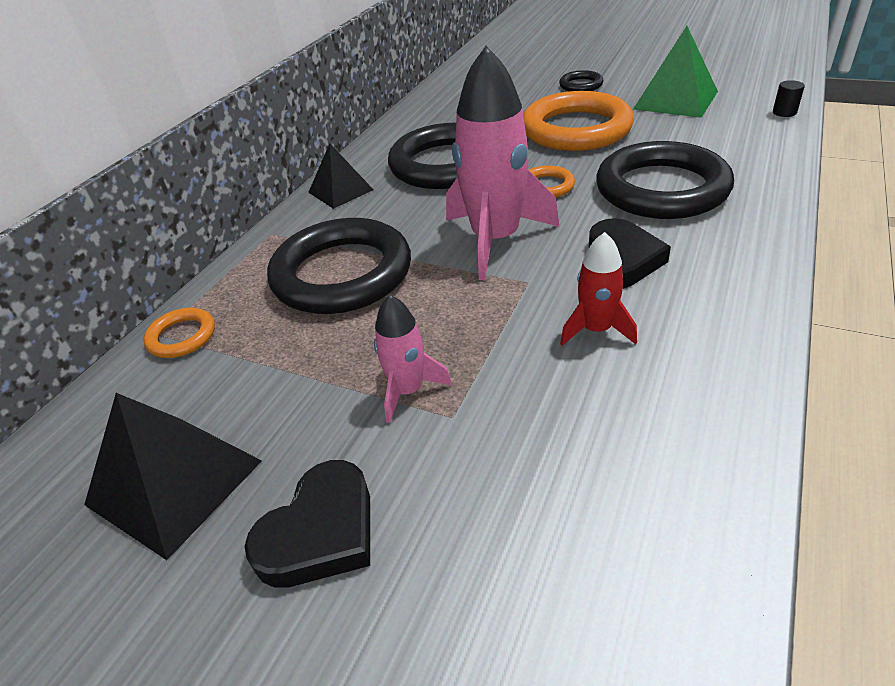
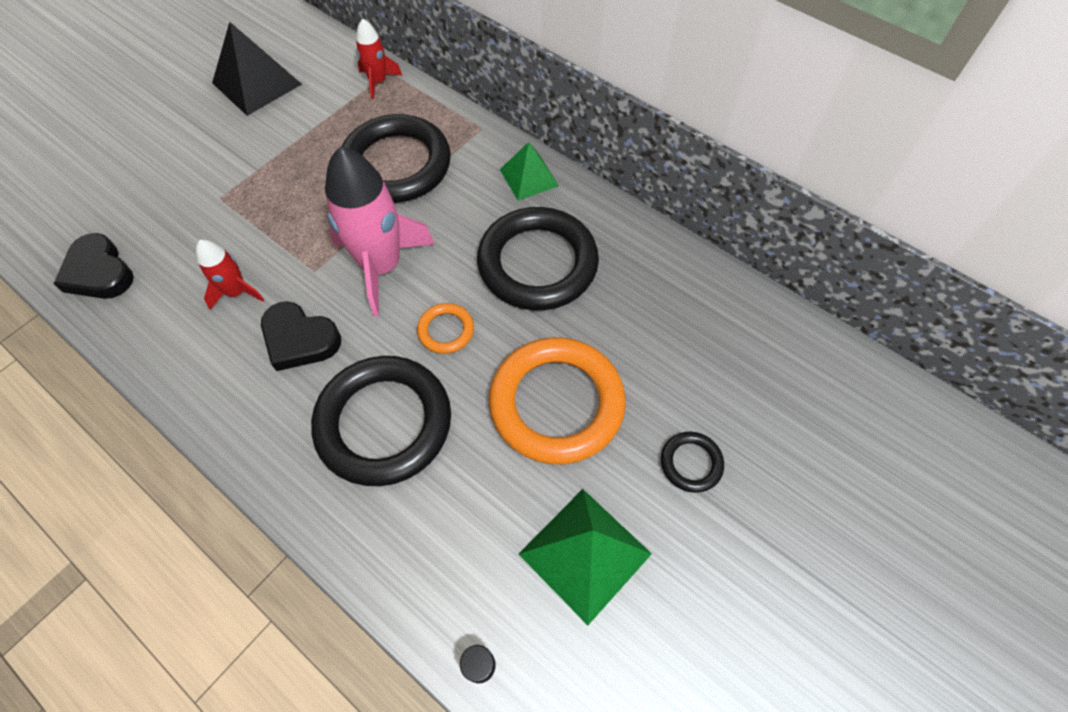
camera: 100 degrees right, 20 degrees up
orange ring [143,308,215,358] -> red rocket [356,18,402,100]
black heart [245,460,370,588] -> black heart moved to [54,233,134,299]
black pyramid [308,144,373,209] -> green pyramid [500,142,559,201]
pink rocket [374,295,452,423] -> none

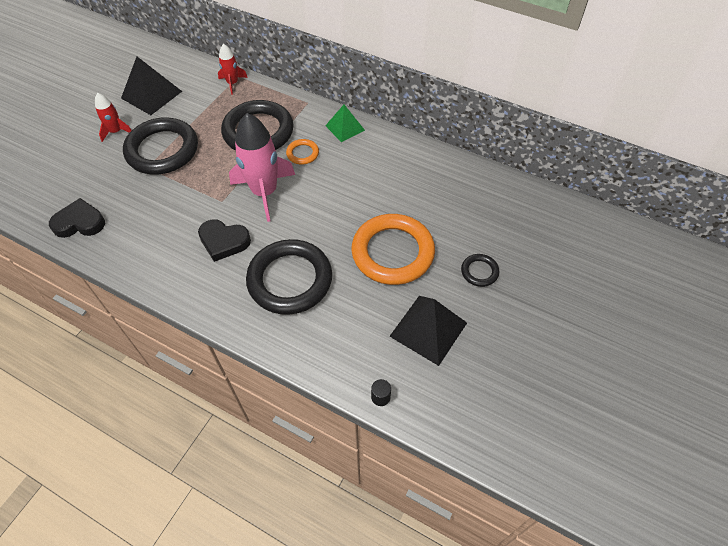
camera: 10 degrees left, 5 degrees down
black heart [54,233,134,299] -> black heart turned 135 degrees clockwise [49,198,105,238]
red rocket [196,240,264,309] -> red rocket moved to [95,93,132,142]
orange ring [417,303,474,354] -> orange ring moved to [286,139,319,165]
black ring [477,207,599,311] -> black ring moved to [123,117,198,175]
green pyramid [519,489,652,625] -> black pyramid [390,296,467,366]

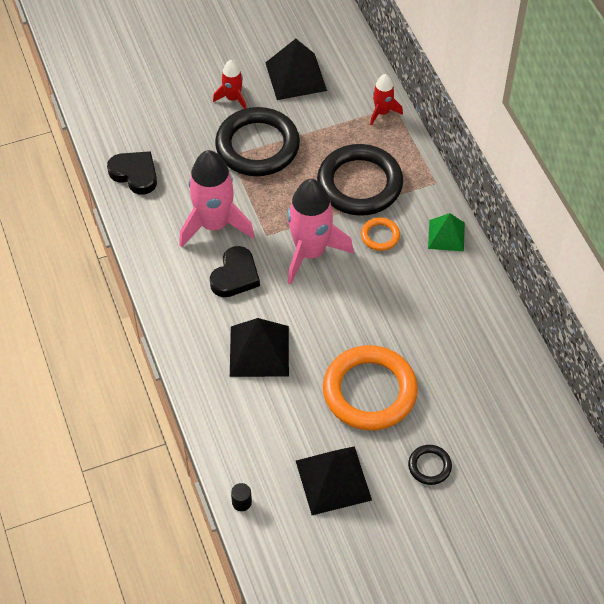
camera: 40 degrees right, 0 degrees up
black heart [198,219,251,262] -> black heart turned 120 degrees counterclockwise [210,246,260,297]
black ring [246,239,332,315] -> black pyramid [230,318,289,377]
none -> pink rocket [179,150,254,248]

